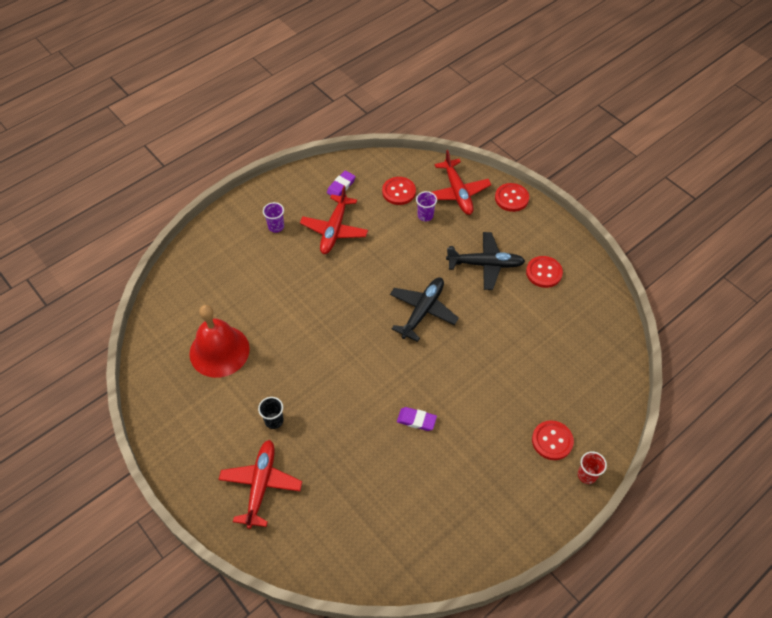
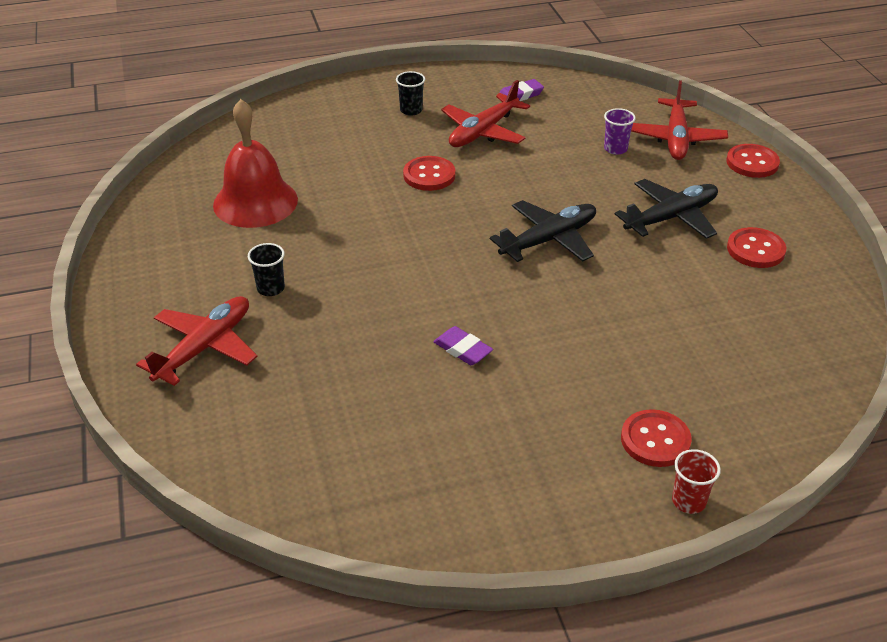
camera: 25 degrees right, 15 degrees down
purple cup [263,202,284,233] -> black cup [396,71,425,116]
red button [382,177,416,205] -> red button moved to [403,156,455,191]
black plane [446,232,525,290] -> black plane turned 60 degrees counterclockwise [615,179,718,239]

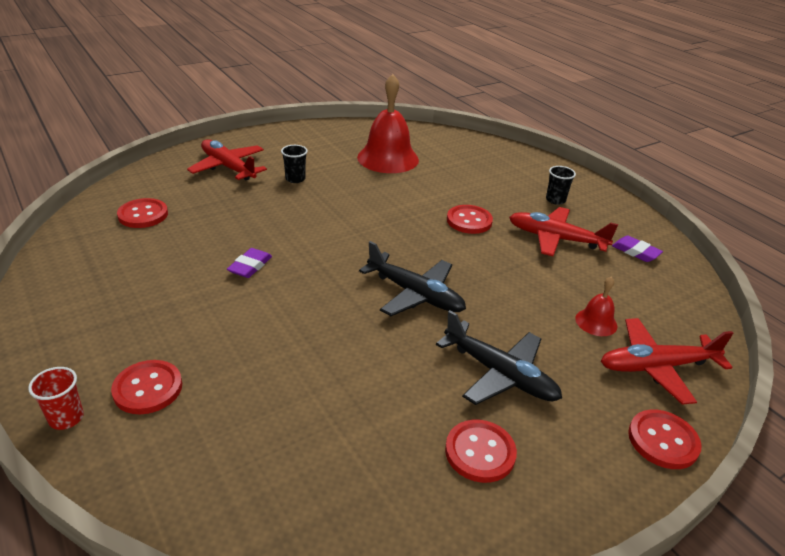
camera: 70 degrees right, 5 degrees down
red plane [136,296,257,386] -> red plane turned 150 degrees counterclockwise [187,139,267,180]
purple cup [604,108,636,155] -> red bell [575,276,617,336]
none -> red button [117,198,168,228]

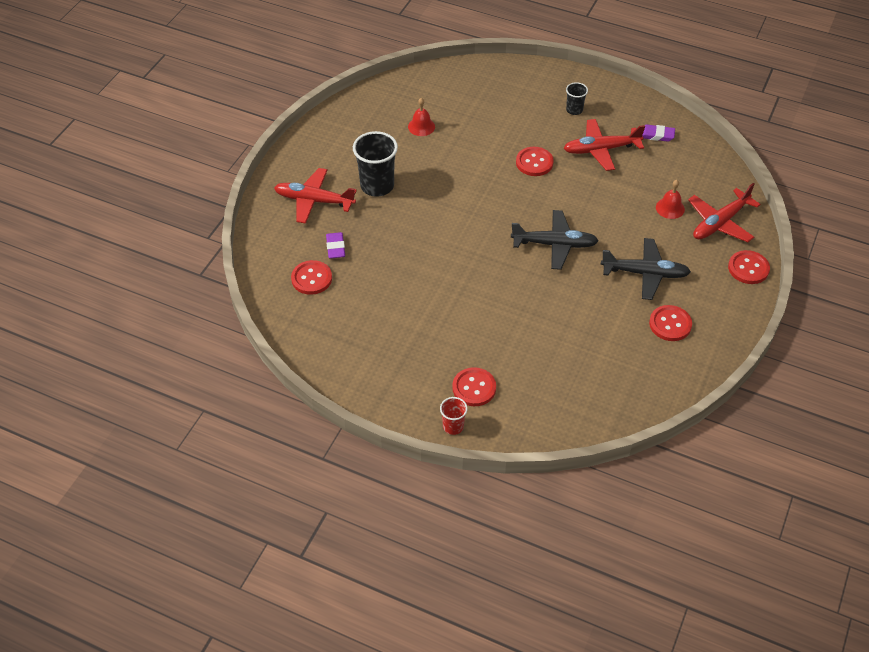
camera: 30 degrees left, 15 degrees up
purple eraser [227,248,272,278] -> purple eraser moved to [326,232,345,259]
black cup [281,145,308,183] -> black cup [353,131,398,197], size x1.89
red bell [357,74,419,173] -> red bell [408,98,435,136], size x0.48

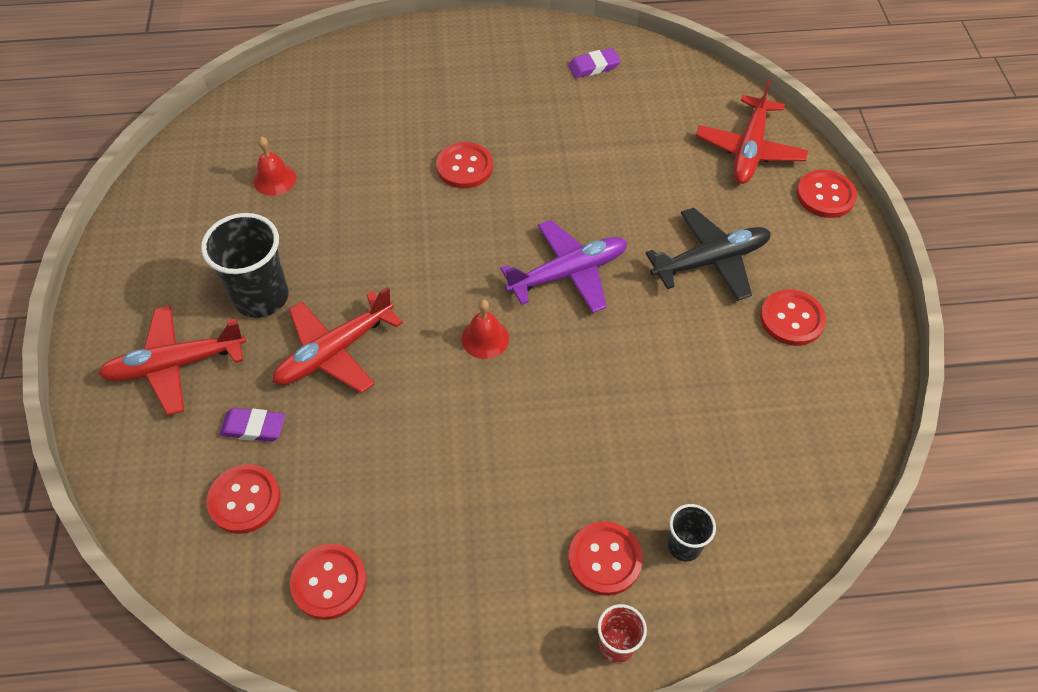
camera: 30 degrees left, 5 degrees up
purple eraser [326,232,345,259] -> purple eraser turned 45 degrees counterclockwise [219,408,286,442]
black plane [511,210,599,270] -> purple plane [500,220,627,313]
red plane [564,119,645,171] -> red plane moved to [273,287,403,393]
black cup [566,82,588,115] -> black cup moved to [668,504,716,562]
red bell [656,180,685,219] -> red bell moved to [462,299,509,359]
none -> red button [290,544,366,620]

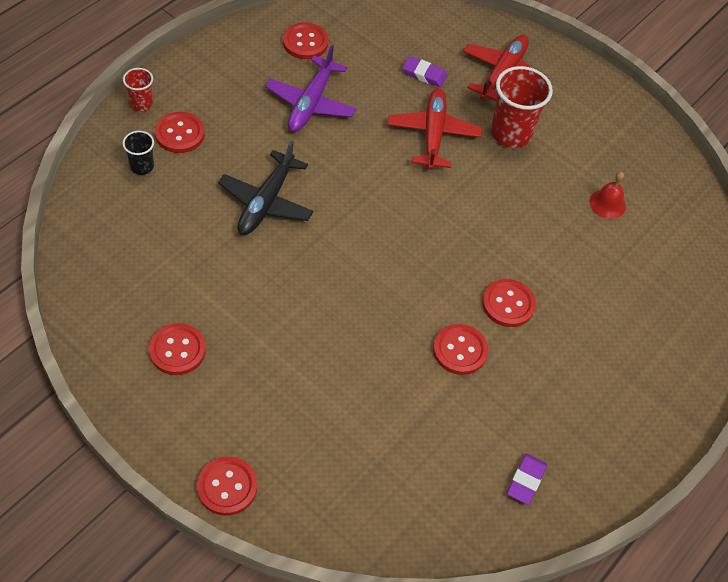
camera: 130 degrees right, 0 degrees up
black cup [201,213,288,318] -> red cup [491,66,553,148]
red button [206,464,281,534] -> red button moved to [433,324,488,375]
purple eraser [219,408,286,442] -> purple eraser turned 60 degrees clockwise [402,56,447,87]
red bell [462,299,509,359] -> none
purple plane [500,220,627,313] -> purple plane moved to [265,45,357,132]
black plane [645,208,771,301] -> black plane moved to [218,140,313,235]
red plane [696,79,808,184] -> none

